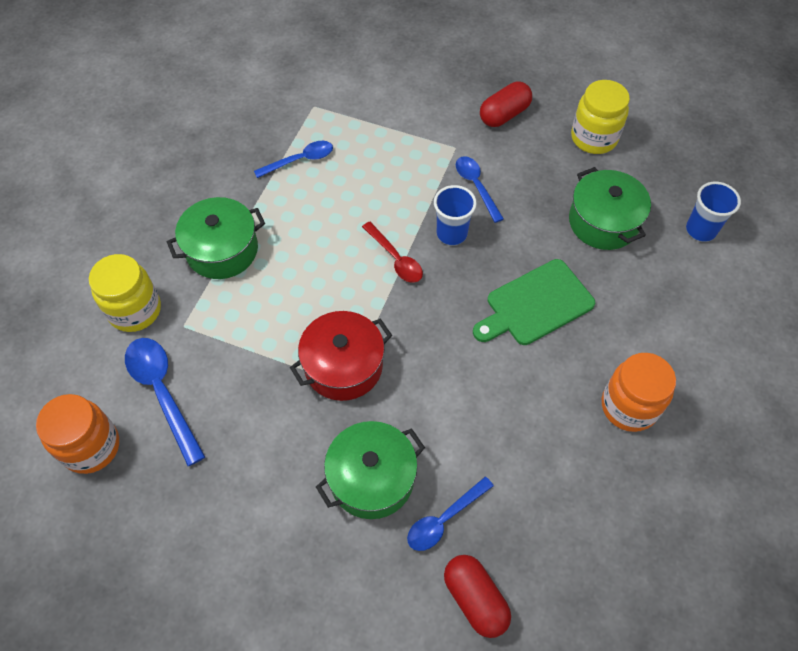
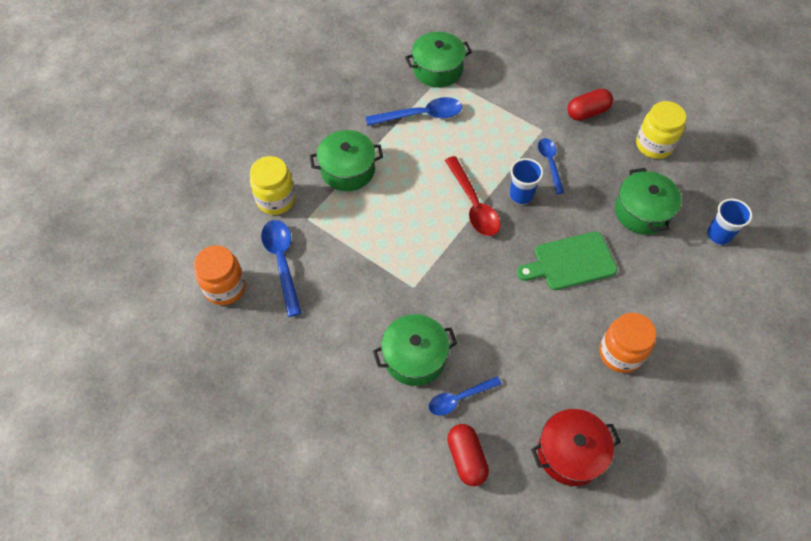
camera: 15 degrees right, 0 degrees up
blue spoon [254,141,333,178] -> blue spoon [366,97,462,126], size x1.52
red pot [290,311,392,401] -> red pot moved to [531,409,621,486]
red spoon [362,222,423,283] -> red spoon [445,156,500,236], size x1.52
none -> green pot [405,32,472,87]

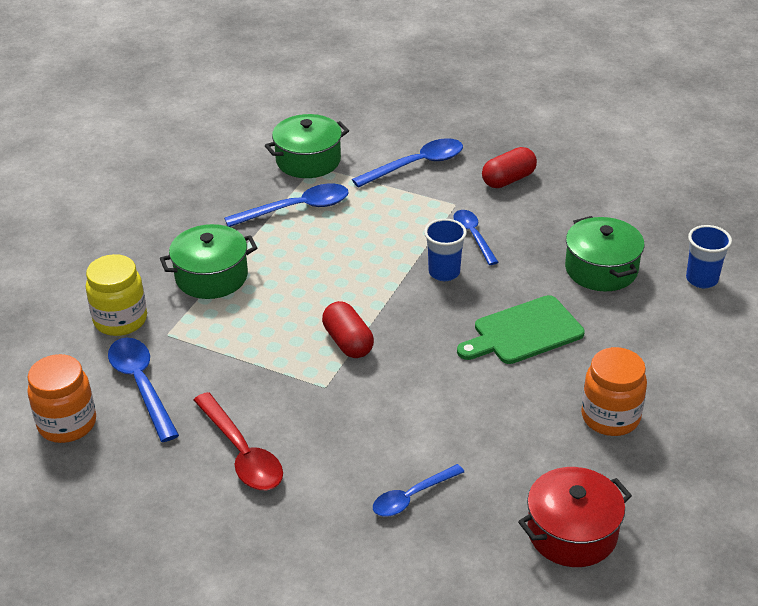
camera: 10 degrees left, 20 degrees down
green pot [373,314,458,386] -> none
red spoon [445,156,500,236] -> red spoon moved to [194,392,283,490]
red capsule [447,424,489,486] -> red capsule moved to [322,301,374,358]
yellow jar [636,101,686,159] -> none
none -> blue spoon [352,138,463,188]

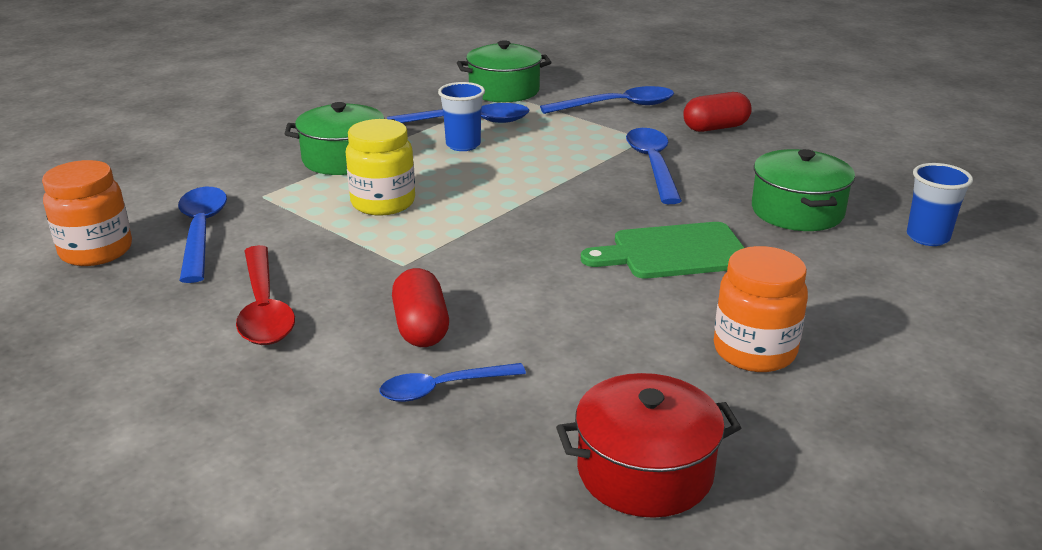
camera: 15 degrees right, 10 degrees down
yellow jar [86,254,147,336] -> yellow jar moved to [346,119,415,215]
red capsule [322,301,374,358] -> red capsule moved to [392,268,449,347]
blue cup [424,219,467,281] -> blue cup moved to [438,82,485,151]
blue spoon [454,210,498,265] -> blue spoon [626,128,682,204], size x1.52

